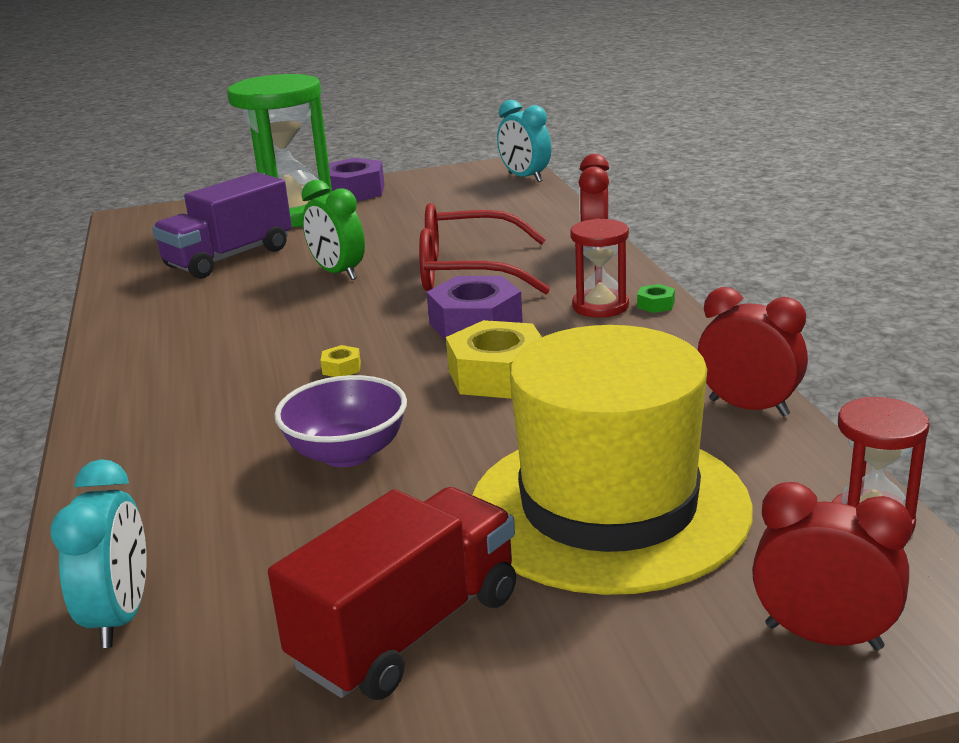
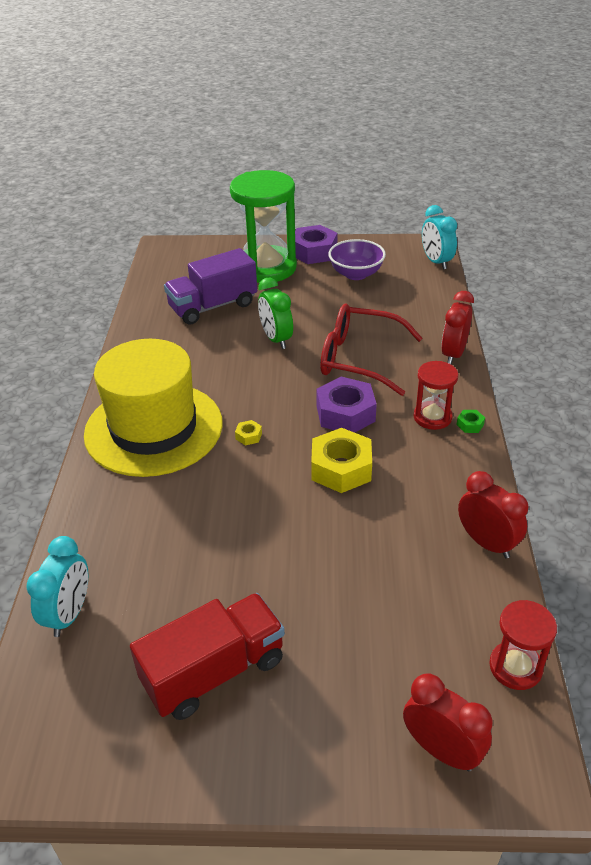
camera: 15 degrees right, 15 degrees up
purple bowl [274,375,407,467] -> purple bowl moved to [328,239,386,280]
yellow hat [473,325,753,595] -> yellow hat moved to [84,339,223,477]

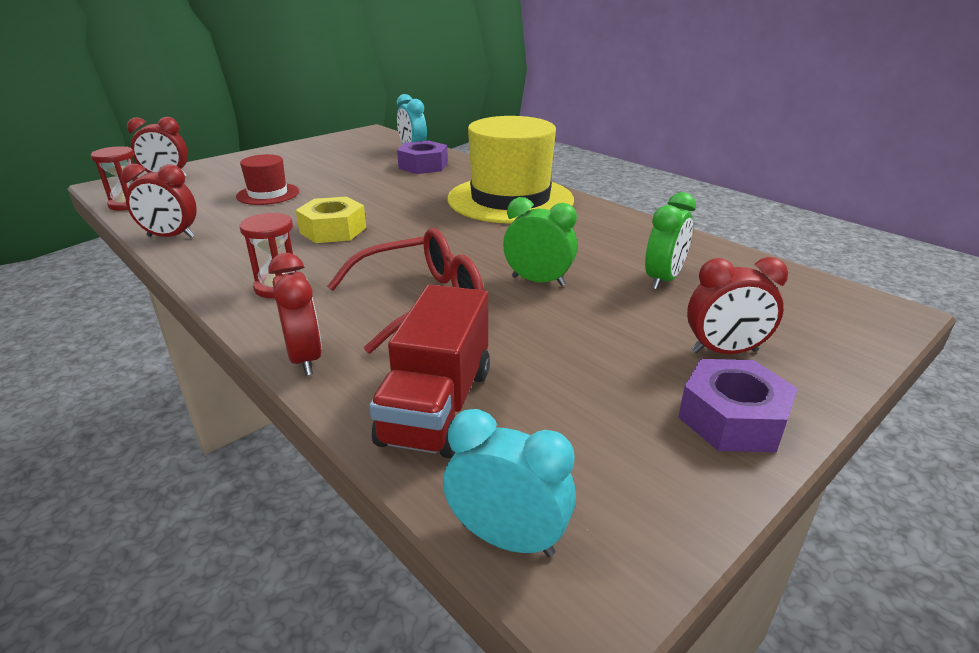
camera: 135 degrees right, 10 degrees down
red truck [130,593,285,720] -> red truck moved to [369,284,490,458]
purple truck [164,248,257,325] -> green clock [645,192,696,290]
green hourglass [230,170,297,283] -> red clock [687,257,788,354]
yellow nut [235,420,262,446] -> none
purple nut [317,377,377,433] -> purple nut moved to [397,141,448,174]
purple bowl [328,239,386,280] -> none
green nut [457,410,485,433] -> none
none -> red hat [236,154,299,205]

